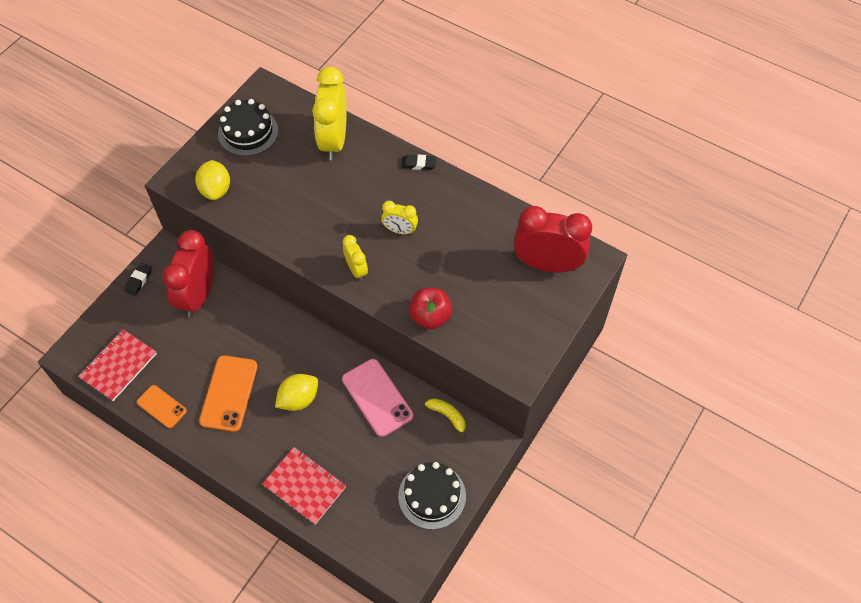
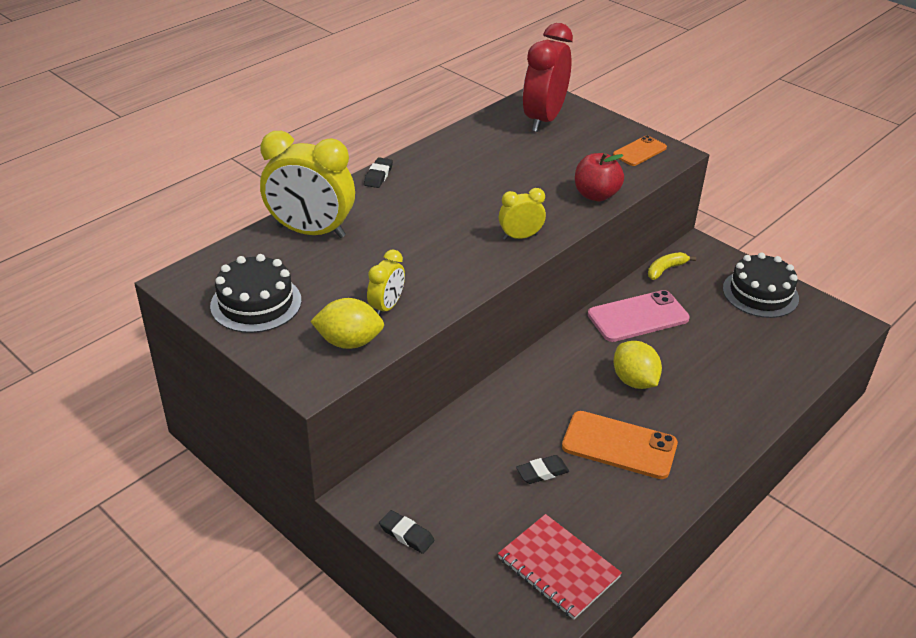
camera: 80 degrees left, 20 degrees down
orange phone [137,385,187,428] -> orange phone moved to [613,135,667,166]
red clock [163,230,214,317] -> none
red notebook [262,447,346,525] -> none
yellow clock [381,201,418,234] -> yellow clock moved to [367,249,405,316]
none -> black eraser [516,455,569,484]

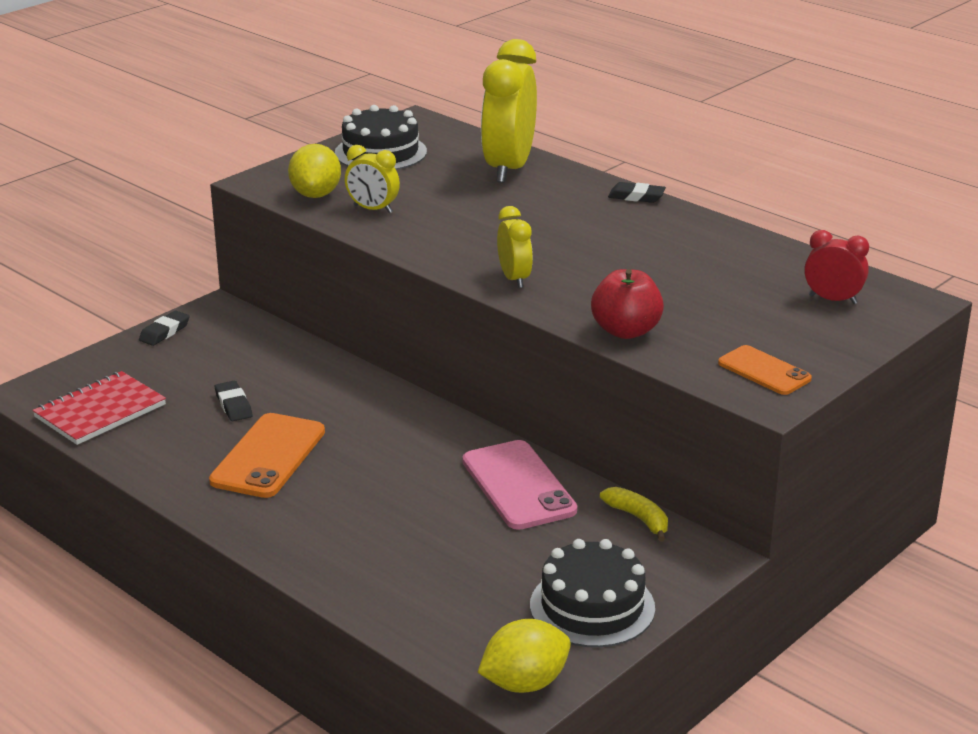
camera: 90 degrees right, 10 degrees down
red clock [523,23,573,132] -> red clock [804,230,869,304], size x0.51
yellow lemon [613,341,662,389] -> yellow lemon moved to [477,619,571,693]

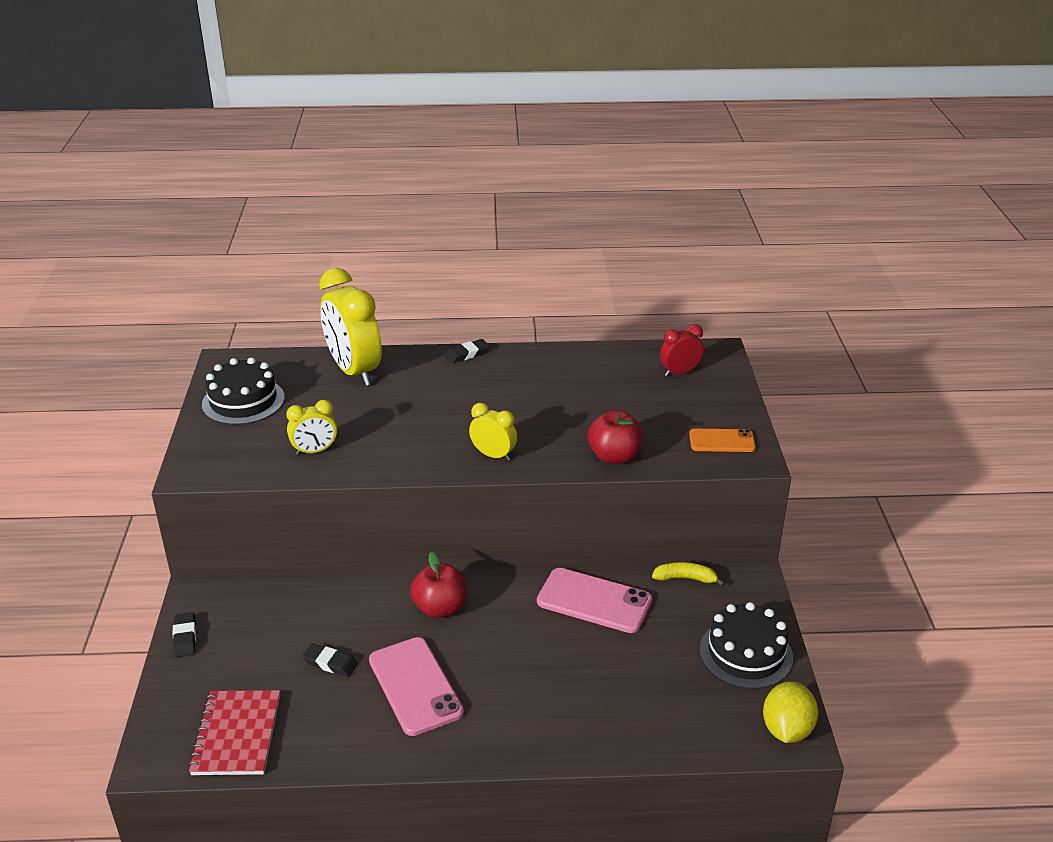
camera: 45 degrees left, 5 degrees up
orange phone [209,413,325,498] -> pink phone [369,637,464,736]
yellow lemon [288,144,341,198] -> none
none -> red apple [410,552,466,618]

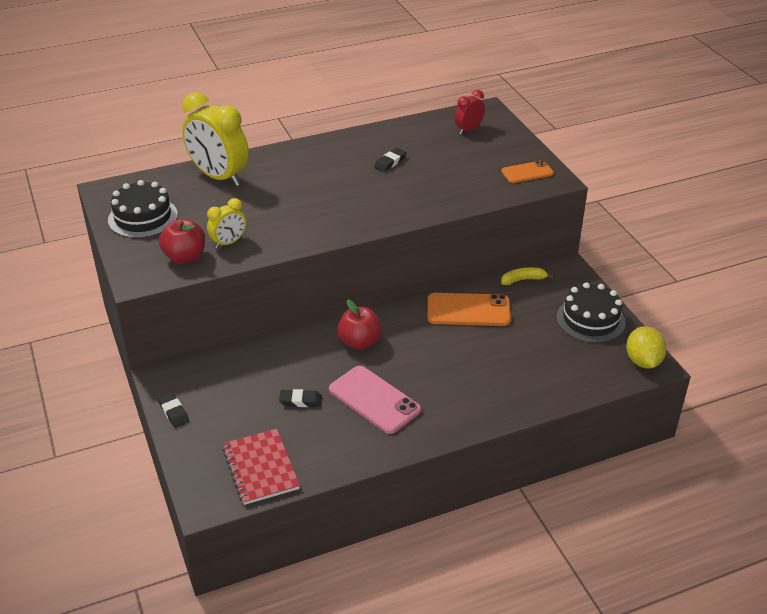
camera: 20 degrees left, 5 degrees up
black eraser [445,339,490,363] -> black eraser moved to [374,148,407,172]
yellow clock [469,403,517,461] -> none
pink phone [537,568,652,633] -> orange phone [427,293,511,326]
red apple [588,410,643,464] -> red apple moved to [159,219,205,264]

